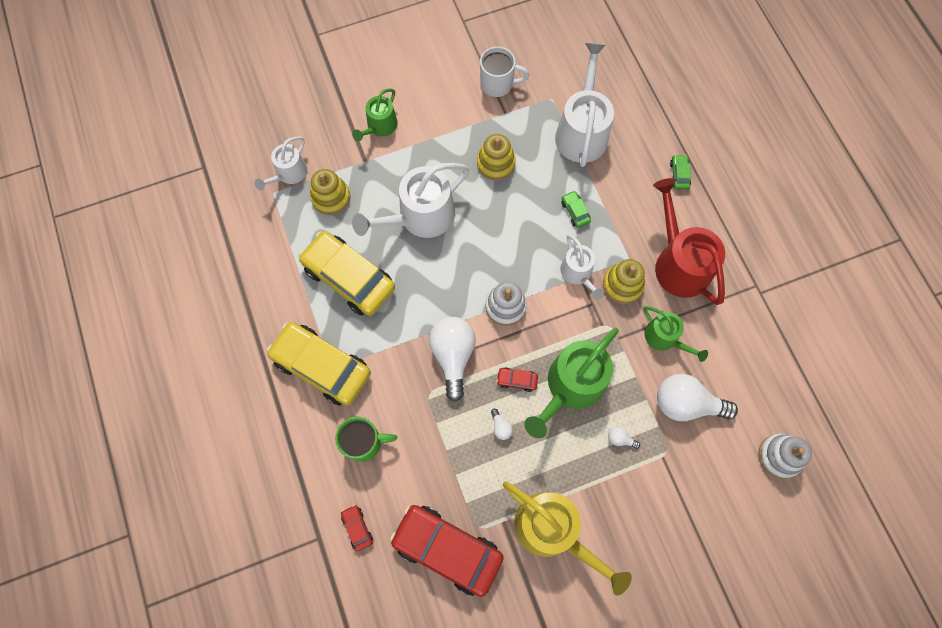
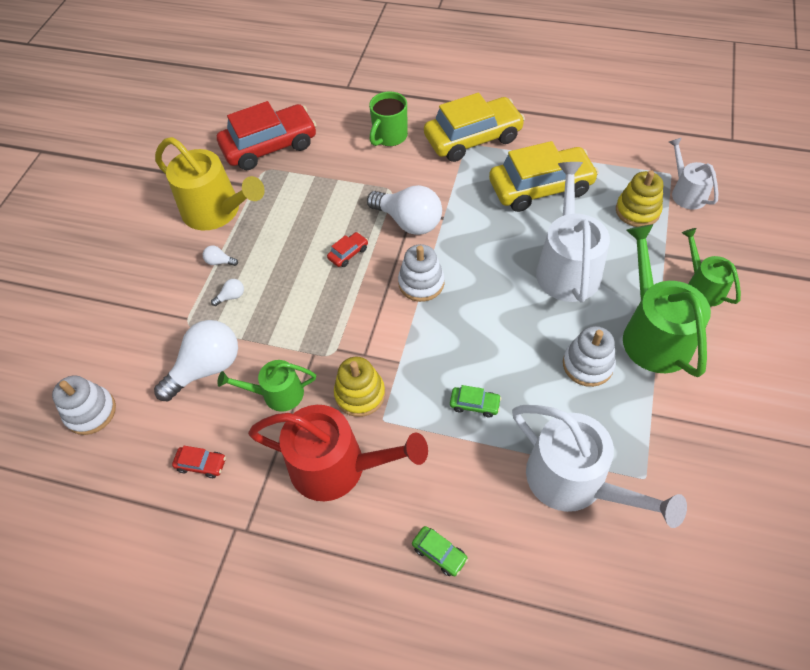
camera: 130 degrees right, 15 degrees down
red car [341,505,373,551] -> red car moved to [172,446,226,478]
yellow stacking toy [477,134,516,180] -> white stacking toy [563,326,616,387]
white mug [480,46,529,97] -> none
white light bulb [491,409,513,440] -> white light bulb moved to [203,245,238,266]
yellow watering can [503,481,632,596] -> yellow watering can turned 135 degrees counterclockwise [155,137,265,230]
green watering can [524,328,619,438] -> green watering can moved to [623,224,711,377]
white watering can [560,235,604,300] -> none

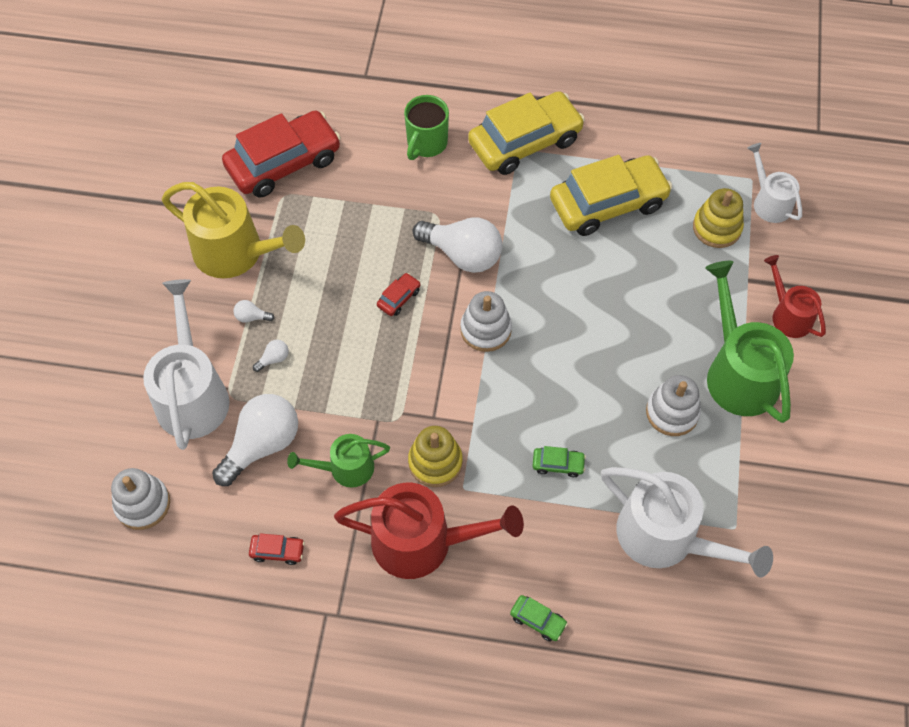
camera: 10 degrees left, 5 degrees up
white watering can [536,162,610,302] -> white watering can moved to [143,279,230,450]
green watering can [682,228,741,306] -> red watering can [764,255,826,338]

